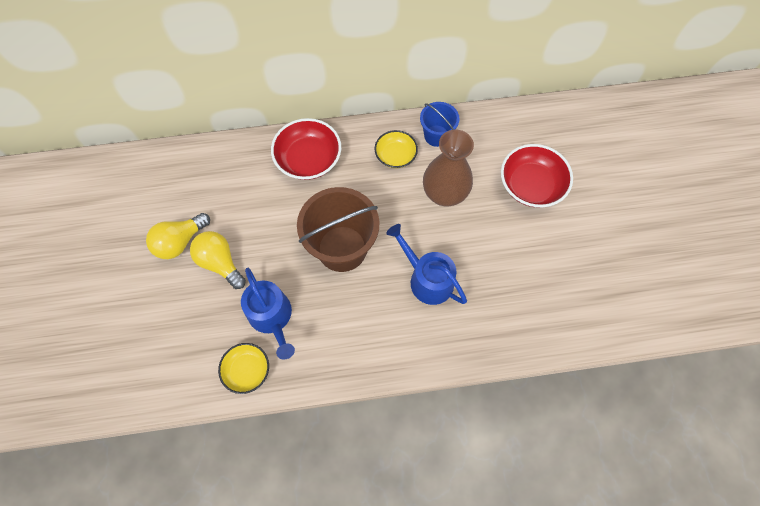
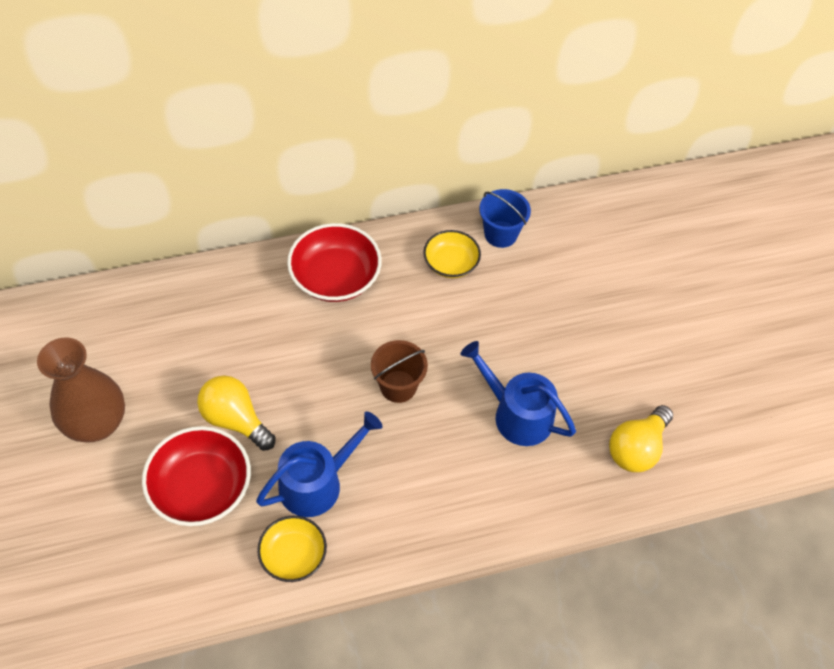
camera: 10 degrees left, 10 degrees down
yellow light bulb [146,213,210,259] -> yellow light bulb moved to [609,405,673,472]
blue watering can [241,267,295,360] -> blue watering can turned 90 degrees counterclockwise [256,412,383,517]
brown bucket [297,187,379,272] -> brown bucket [371,340,428,403], size x0.55
brown vase [423,130,474,206] -> brown vase moved to [37,337,125,443]
red bowl [501,144,573,207] -> red bowl moved to [142,426,251,526]

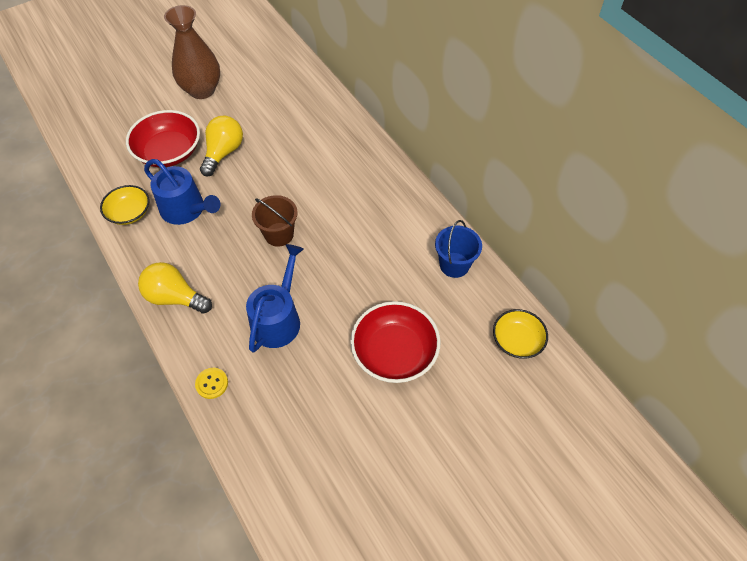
camera: 75 degrees right, 0 degrees up
red bowl [287,223,382,302] -> red bowl moved to [350,301,440,383]
yellow bowl [423,230,481,278] -> yellow bowl moved to [493,309,548,359]
yellow light bulb [609,405,673,472] -> yellow light bulb moved to [138,262,212,314]
none -> yellow button [195,368,228,399]

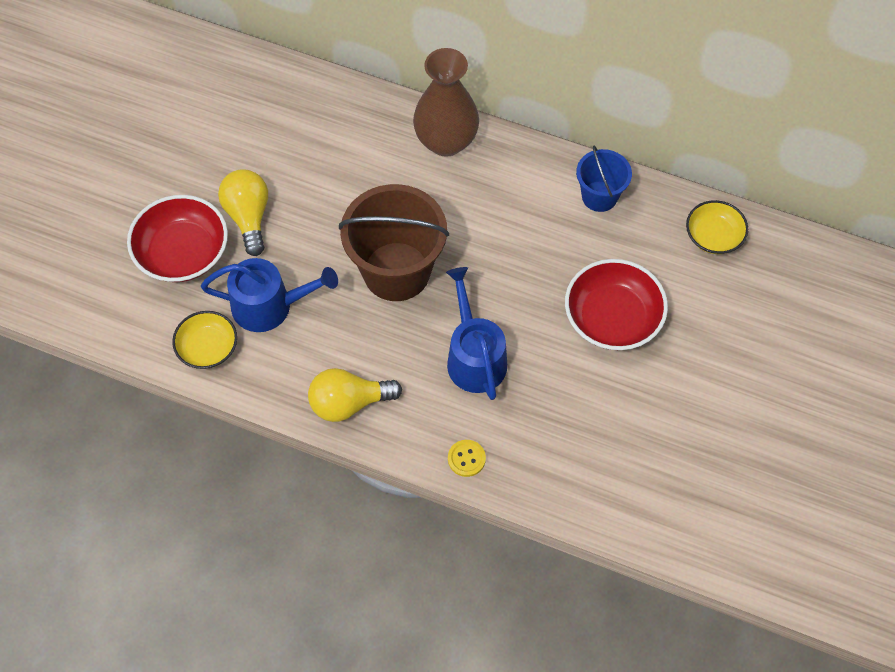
camera: 35 degrees left, 5 degrees up
brown vase [164,5,220,99] -> brown vase moved to [413,48,479,157]
brown bucket [252,195,298,247] -> brown bucket [339,184,449,301], size x1.82

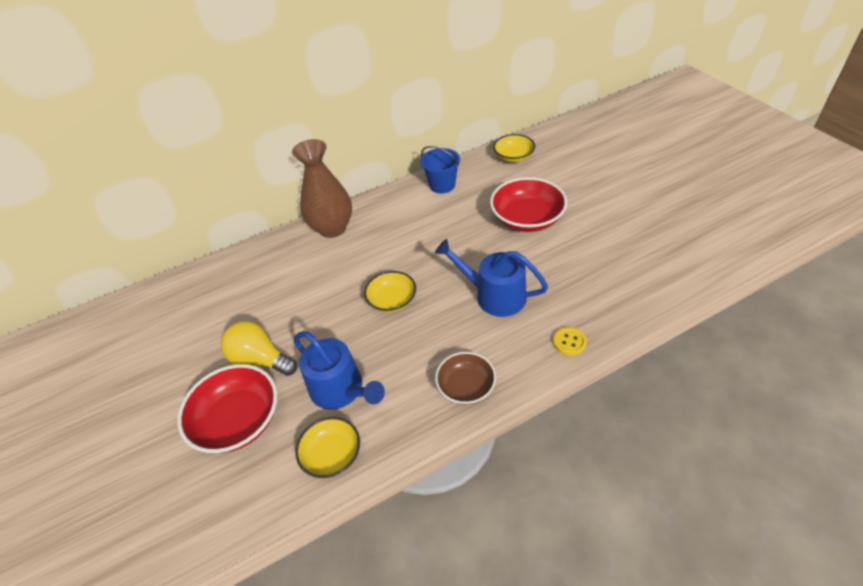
camera: 45 degrees left, 15 degrees down
blue watering can [201,258,338,332] -> blue watering can turned 90 degrees clockwise [294,331,385,410]
yellow light bulb [308,368,402,422] -> brown bowl [435,352,496,405]
brown bucket [339,184,449,301] -> yellow bowl [364,271,416,313]

